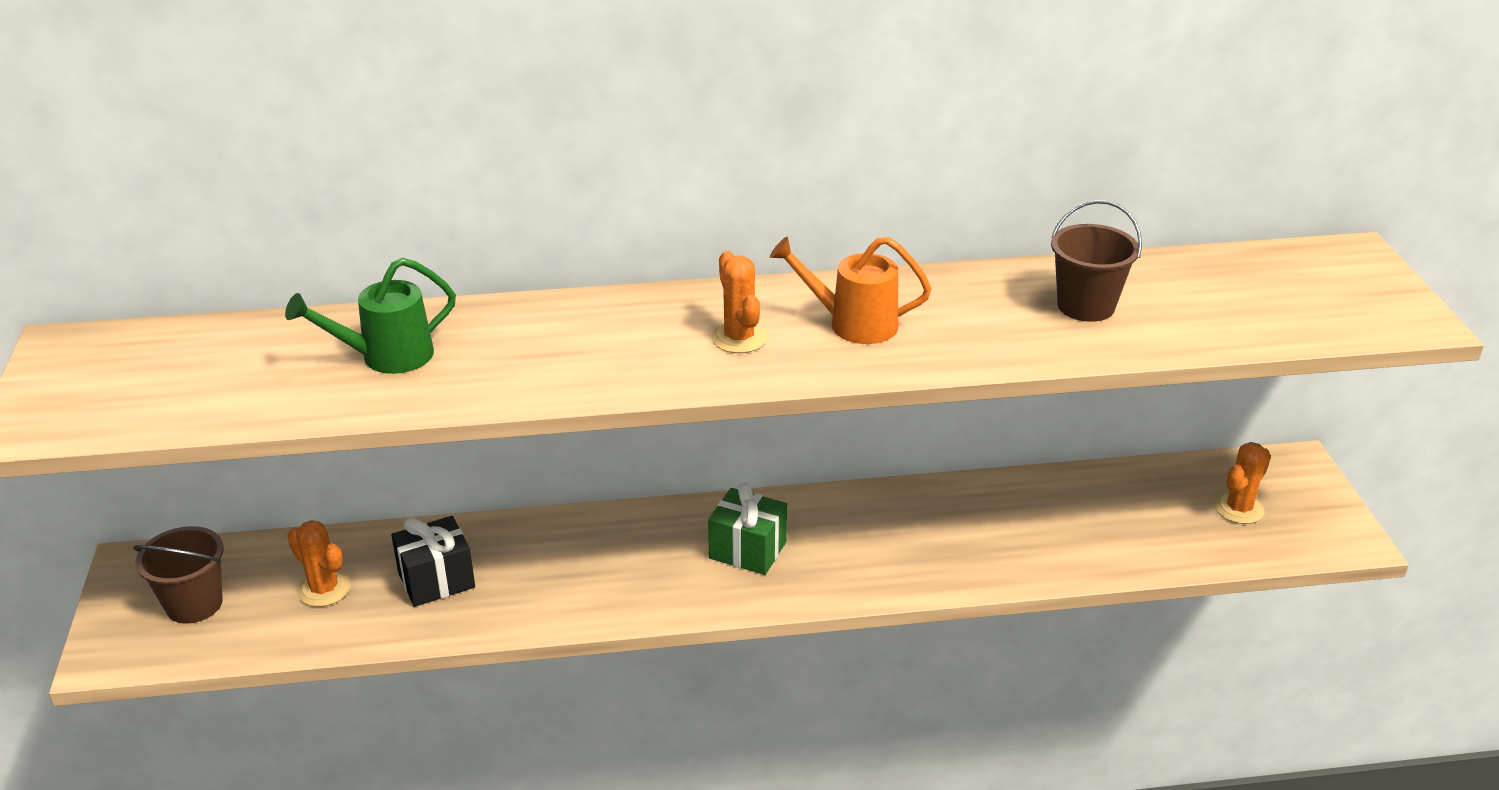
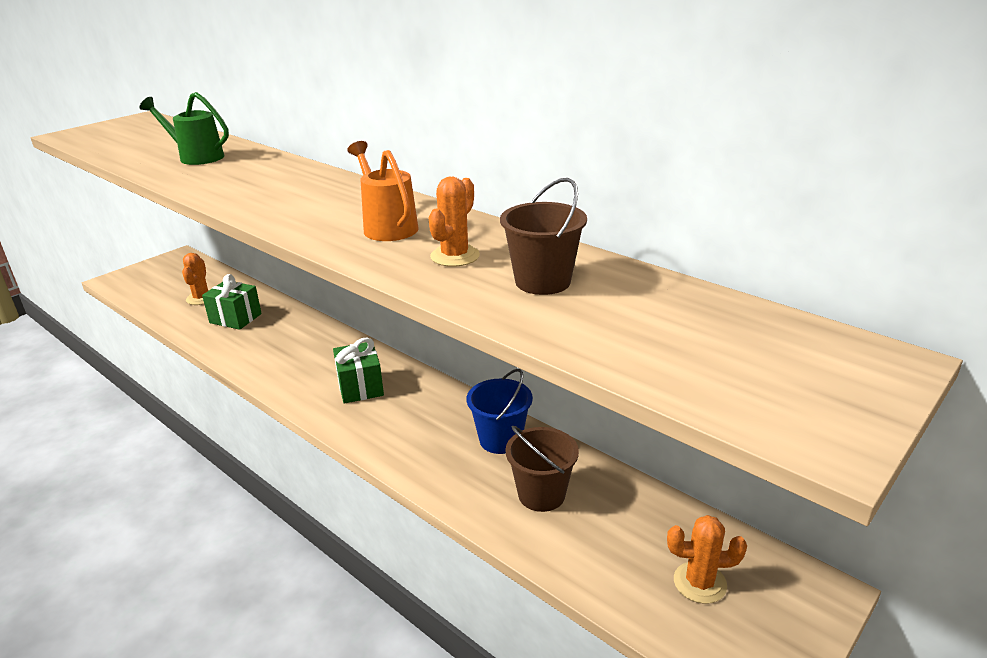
camera: 50 degrees right, 5 degrees down
brown bucket [133,526,224,624] -> brown bucket moved to [505,426,579,512]
black gift [391,516,475,607] -> green gift [202,274,262,330]
orange cactus [711,251,767,353] -> orange cactus moved to [428,177,480,267]
none -> blue bucket [467,369,533,454]

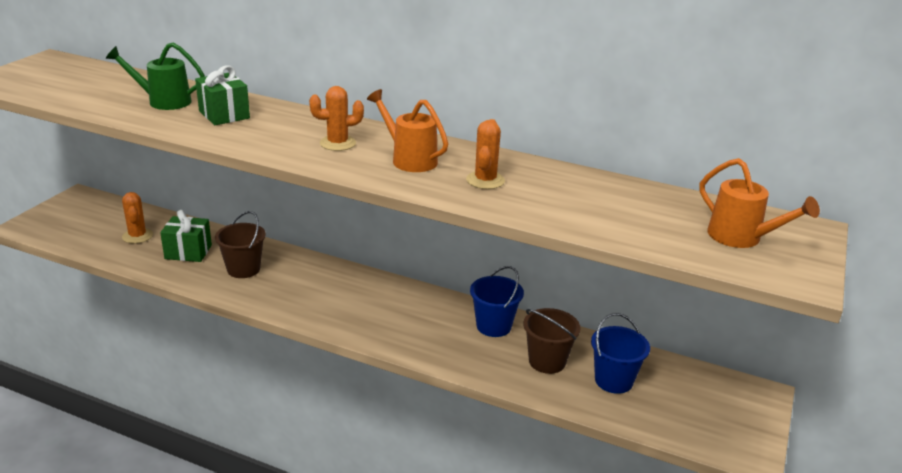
camera: 20 degrees left, 0 degrees up
green gift [333,338,384,404] -> green gift moved to [195,65,250,125]
brown bucket [500,178,587,295] -> brown bucket moved to [215,211,266,278]
orange cactus [667,515,747,604] -> orange cactus moved to [309,86,364,151]
none -> blue bucket [591,313,650,394]
none -> orange watering can [699,158,820,248]

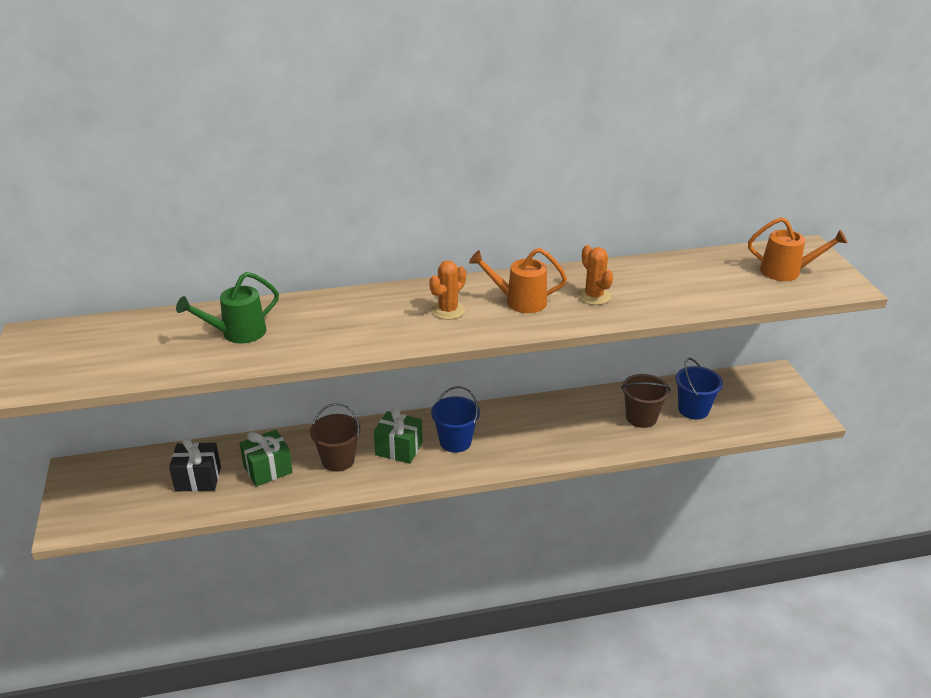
camera: 35 degrees left, 5 degrees up
orange cactus [122,192,153,244] -> black gift [169,437,221,492]
green gift [195,65,250,125] -> green gift moved to [374,408,422,464]
blue bucket [470,266,524,337] -> blue bucket moved to [431,386,480,453]

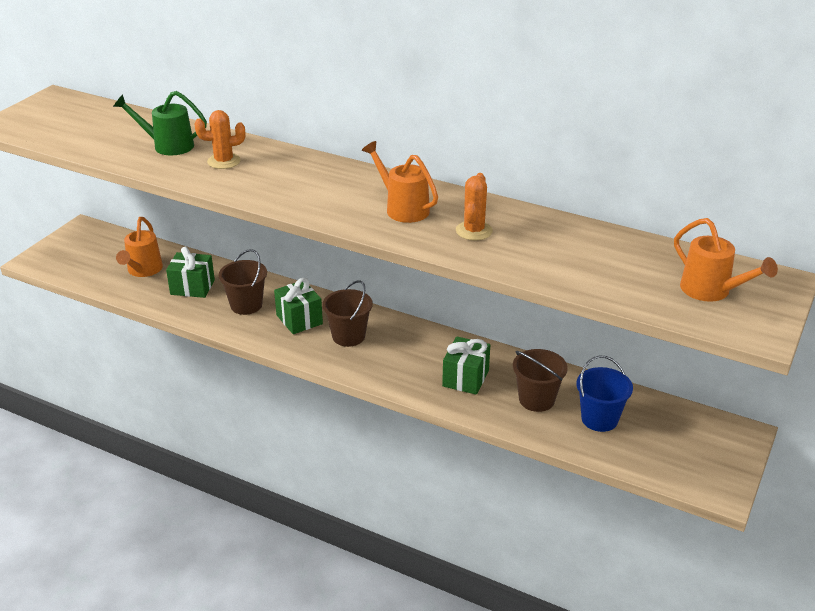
camera: 40 degrees right, 0 degrees up
black gift [169,437,221,492] -> orange watering can [116,217,163,277]
orange cactus [429,260,466,320] -> orange cactus moved to [195,110,245,169]
blue bucket [431,386,480,453] -> brown bucket [322,280,373,347]
none -> green gift [442,336,490,395]

